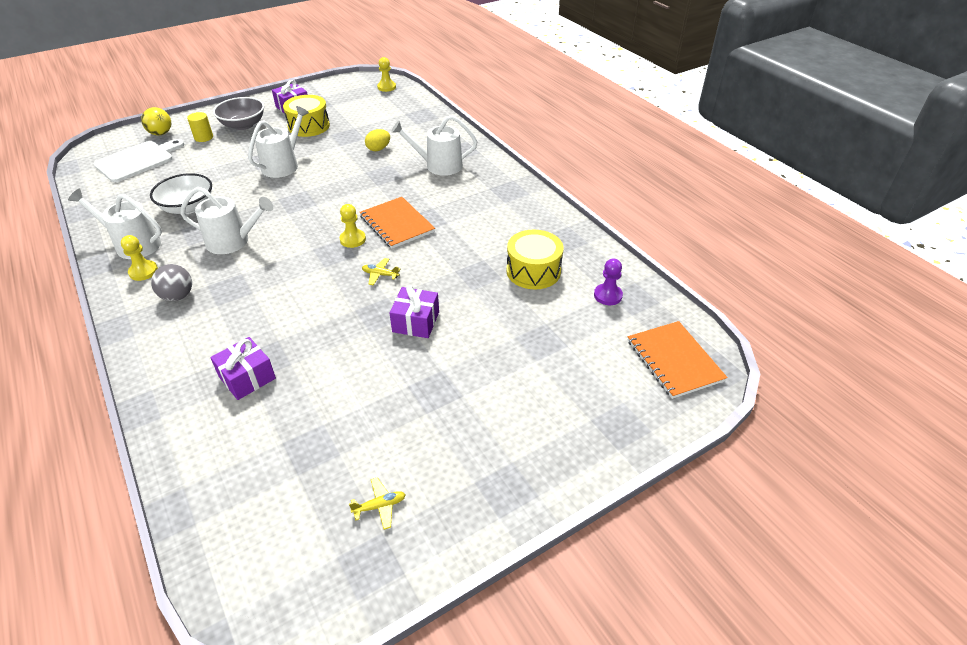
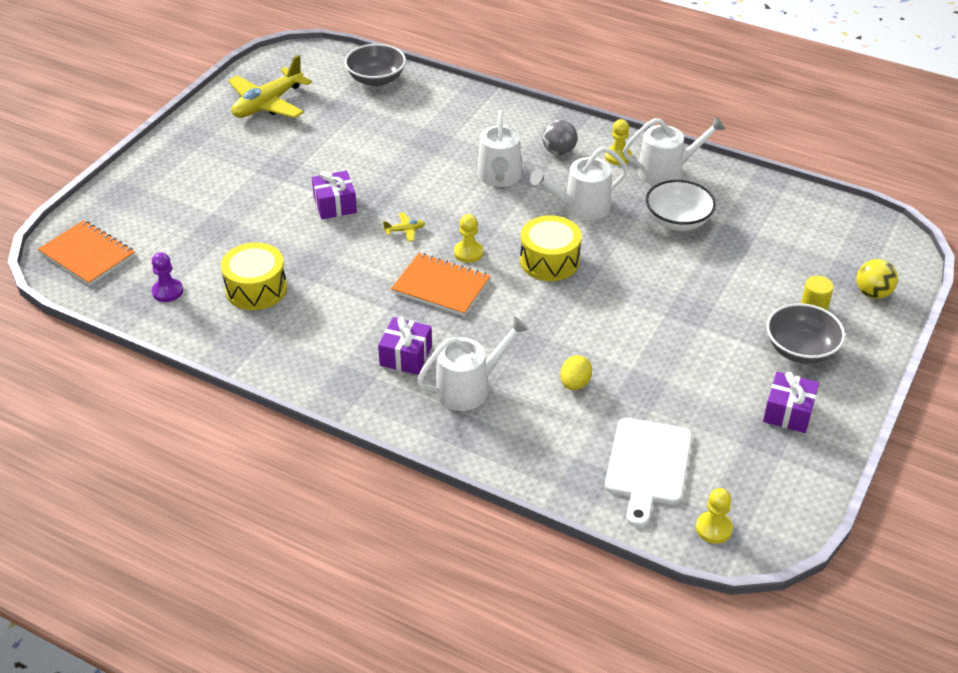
camera: 150 degrees right, 0 degrees up
white cutting board [93,139,185,182] -> white cutting board moved to [605,418,692,527]
purple gift [210,337,276,400] -> purple gift moved to [378,317,432,375]
white watering can [248,106,309,178] -> white watering can moved to [477,110,522,187]
yellow drum [283,95,330,137] -> yellow drum moved to [520,215,582,281]
yellow plane [349,477,406,530] -> yellow plane [228,55,312,118], size x2.45
none -> grey bowl [345,44,406,86]

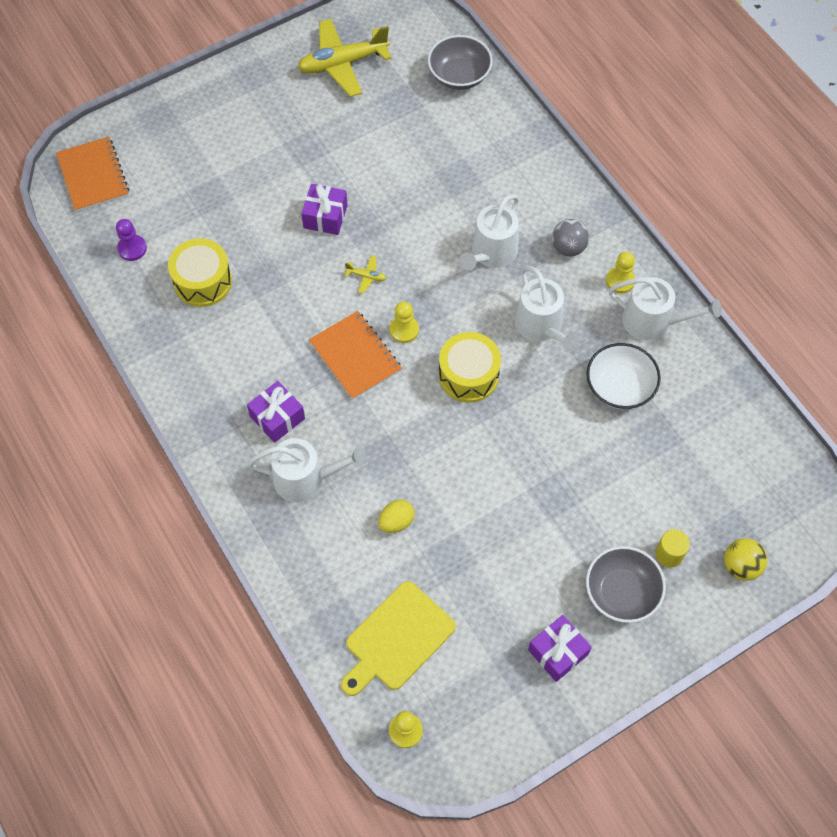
camera: 30 degrees right, 20 degrees up
white watering can [530,147,628,220] -> white watering can turned 120 degrees counterclockwise [515,266,580,352]
white cutting board [605,418,692,527] -> yellow cutting board [341,581,456,696]

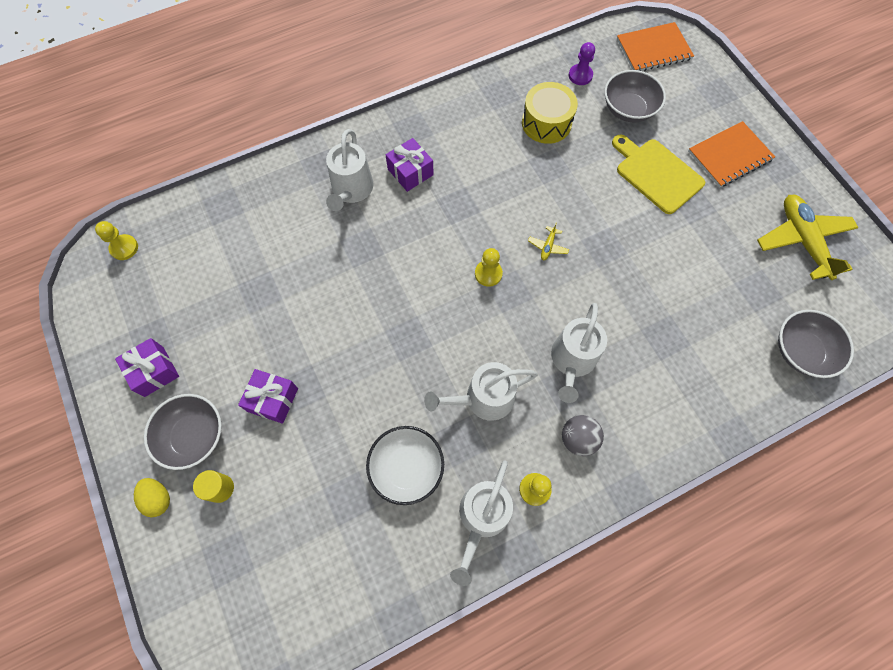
camera: 95 degrees right, 5 degrees up
purple gift [301,184,348,235] -> purple gift moved to [238,369,298,424]
orange notebook [309,311,402,400] -> orange notebook moved to [688,121,775,188]
yellow cutting board [341,581,456,696] -> yellow cutting board moved to [612,134,705,214]
yellow egg [378,499,415,533] -> yellow egg moved to [134,478,170,517]
yellow drum [439,332,501,402] -> none
white watering can [459,194,519,270] -> white watering can turned 105 degrees counterclockwise [551,303,607,403]
yellow ball [724,538,767,581] -> none
none -> grey bowl [604,70,666,122]

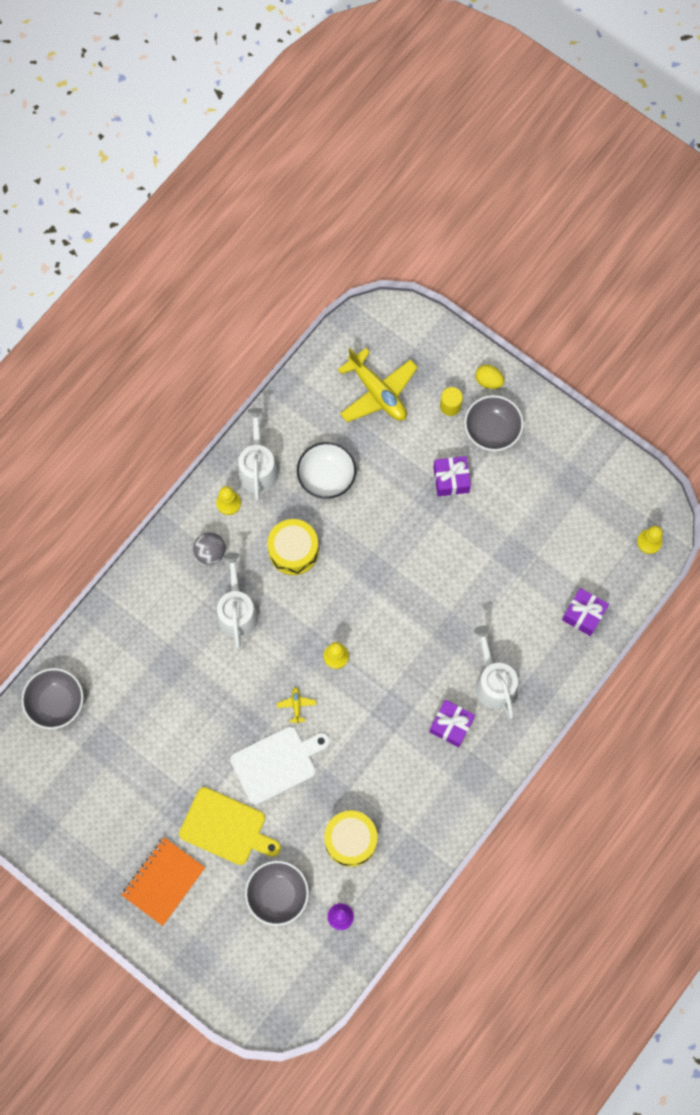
camera: 155 degrees right, 5 degrees up
purple gift [115,338,179,397] -> purple gift moved to [562,588,609,636]
white watering can [424,362,538,421] -> yellow drum [267,519,319,575]
orange notebook [617,22,694,71] -> none
yellow plane [757,195,859,280] -> yellow plane moved to [338,348,418,422]
none -> white cutting board [230,726,330,805]

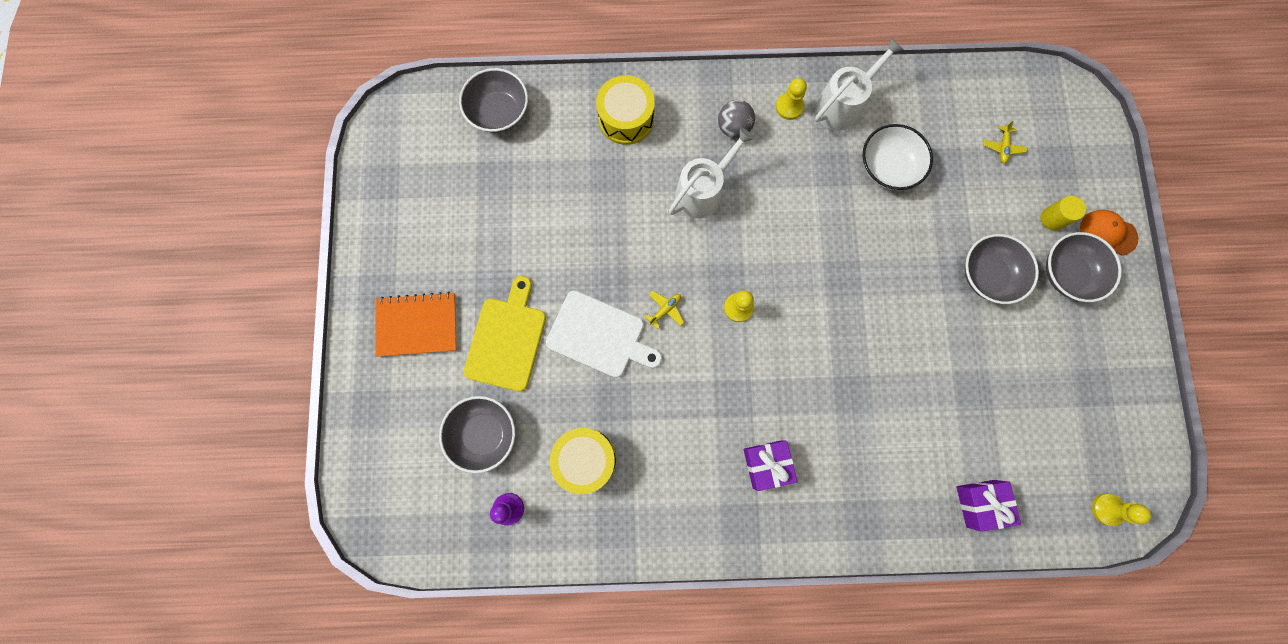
camera: 50 degrees right, 5 degrees up
yellow cutting board [179,787,281,865] -> yellow cutting board turned 150 degrees counterclockwise [464,276,546,392]
yellow drum [267,519,319,575] -> yellow drum moved to [596,75,655,145]
yellow plane [338,348,418,422] -> yellow plane [983,121,1027,163], size x0.41
purple gift [433,456,471,496] -> grey bowl [965,234,1039,304]
white watering can [474,626,518,719] -> none
yellow egg [475,365,504,389] -> orange cap [1080,210,1139,255]

